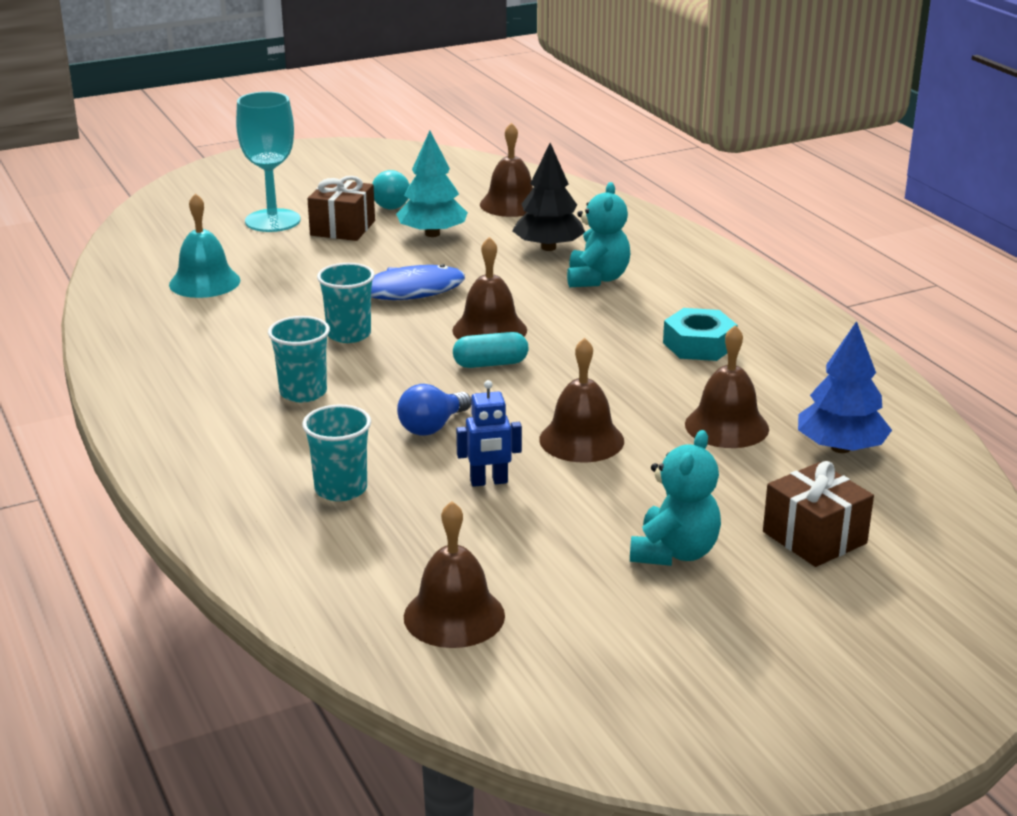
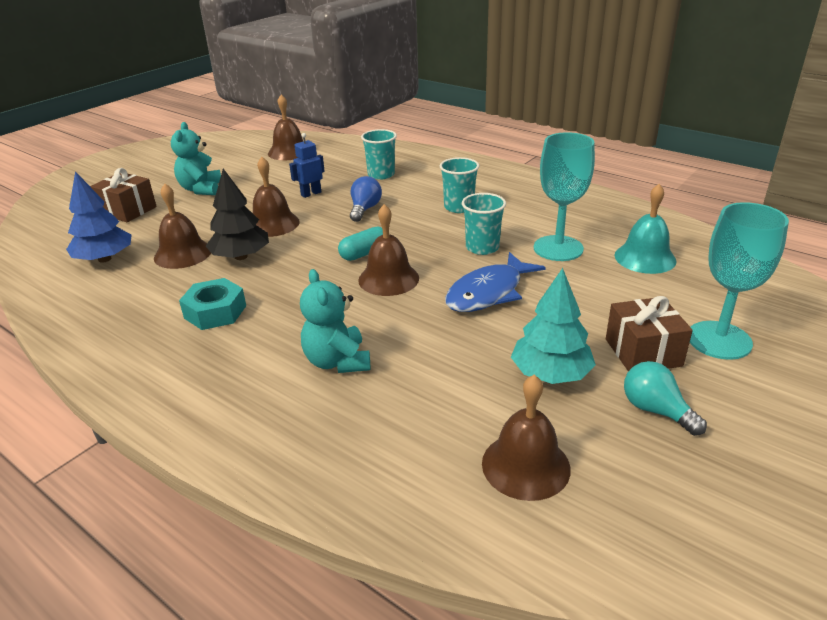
camera: 155 degrees right, 5 degrees up
black tree [512,143,585,251] -> black tree moved to [206,169,269,260]
none -> turquoise goblet [534,132,595,261]

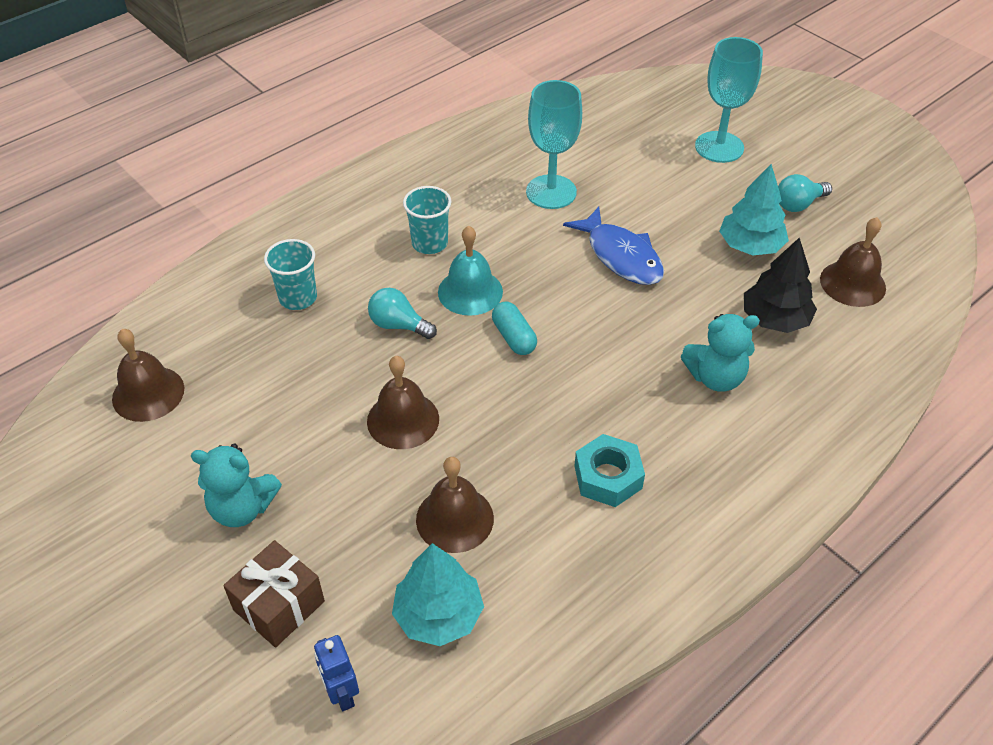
camera: 80 degrees left, 15 degrees up
blue tree [66,171,132,263] -> turquoise tree [392,543,484,646]
black tree [206,169,269,260] -> black tree moved to [744,237,817,333]
blue robot [289,133,325,198] -> blue robot moved to [314,635,359,711]
blue light bulb [350,176,382,222] -> turquoise light bulb [368,288,437,339]
brown bell [358,204,419,296] -> none
turquoise cup [462,193,506,255] -> none
brown gift [606,296,693,371] -> none
turquoise bell [614,184,676,274] -> turquoise bell moved to [438,226,503,316]

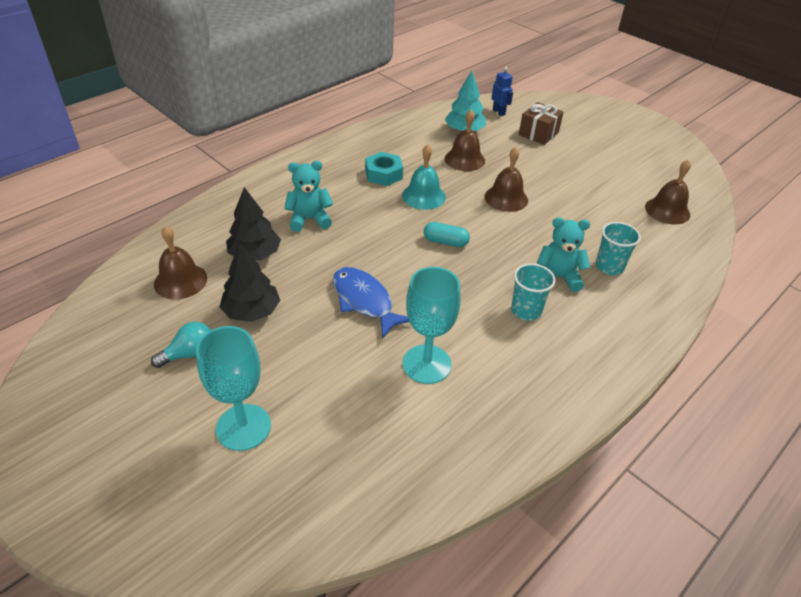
camera: 175 degrees right, 5 degrees down
turquoise teddy bear [191,444,282,527] -> turquoise teddy bear moved to [537,217,590,292]
turquoise light bulb [368,288,437,339] -> none
turquoise bell [438,226,503,316] -> turquoise bell moved to [402,144,446,210]
turquoise capsule [492,302,537,355] -> turquoise capsule turned 45 degrees counterclockwise [424,222,470,247]
turquoise tree [719,164,789,256] -> black tree [220,243,280,322]

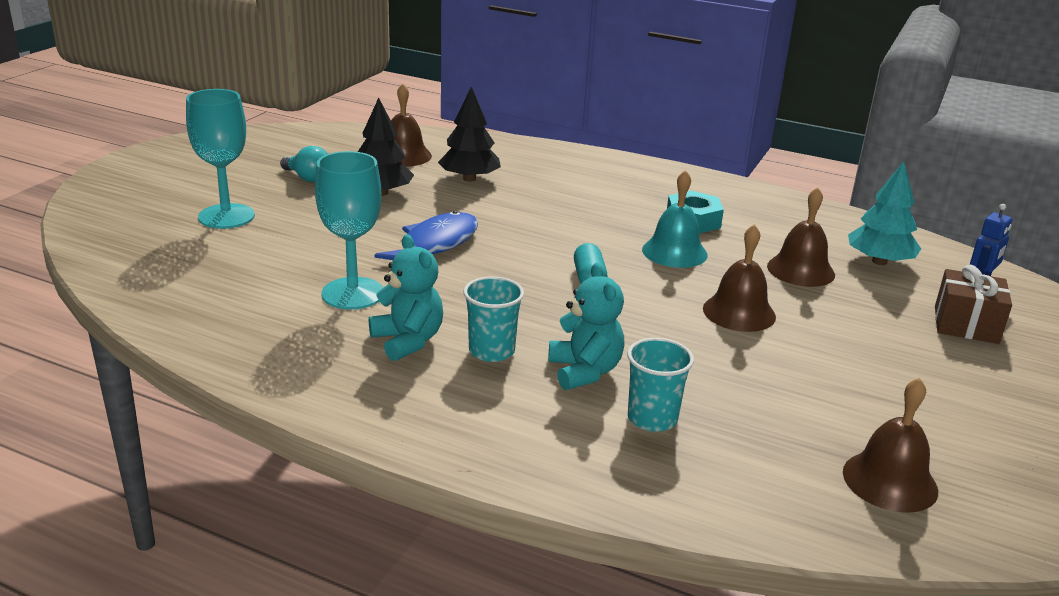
camera: 70 degrees right, 15 degrees down
turquoise teddy bear [284,161,333,232] -> turquoise teddy bear moved to [369,234,443,361]

